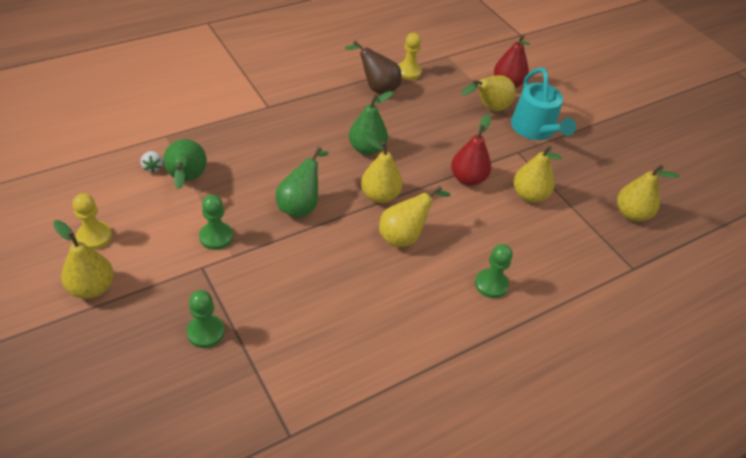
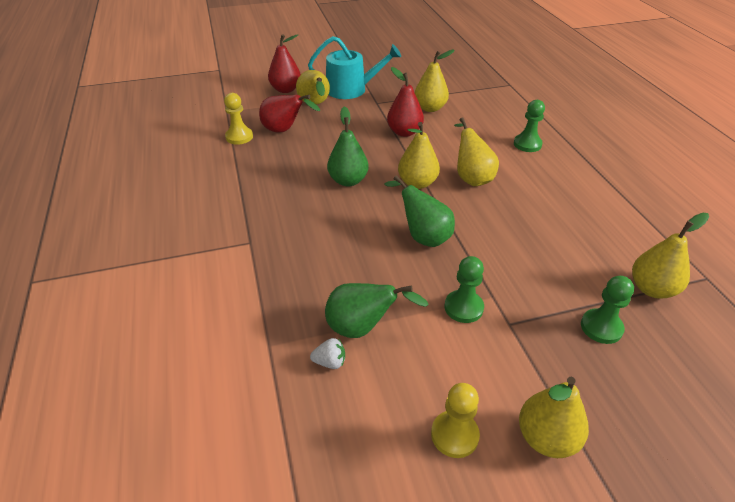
camera: 70 degrees left, 5 degrees down
brown pear [345,40,402,94] -> none
yellow pear [617,165,679,222] -> yellow pear moved to [632,213,709,299]
none -> red pear [259,95,320,133]

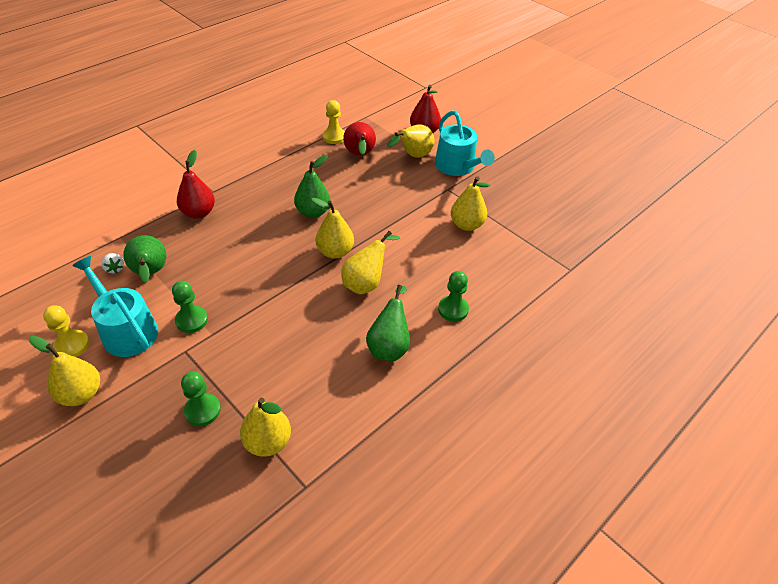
camera: 60 degrees right, 5 degrees up
green pear [384,175,455,247] -> green pear moved to [366,285,410,361]
red pear [387,67,424,137] -> red pear moved to [177,150,215,219]
none -> turquoise watering can [72,256,158,357]

